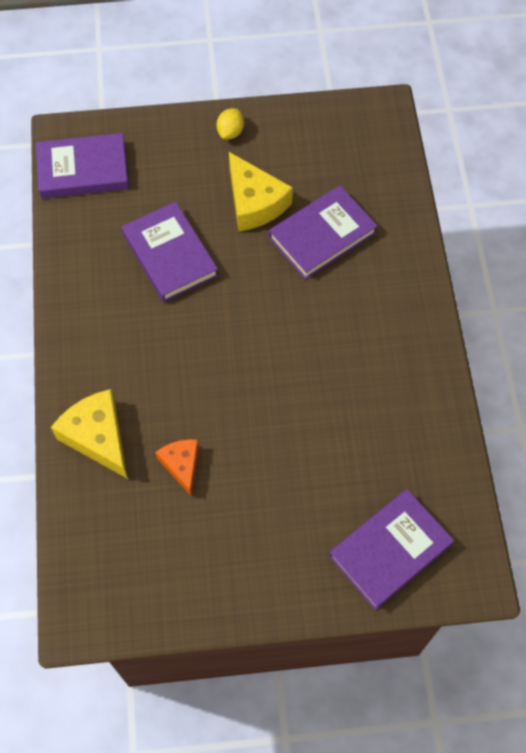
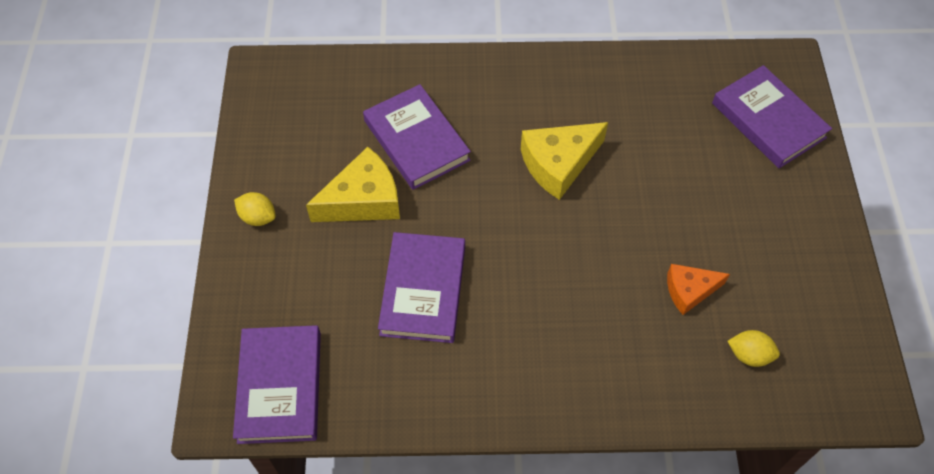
camera: 85 degrees left, 5 degrees down
yellow cheese [51,389,128,479] -> yellow cheese moved to [521,122,608,200]
purple book [122,202,218,302] -> purple book turned 60 degrees counterclockwise [378,232,465,343]
none -> yellow lemon [728,330,780,367]

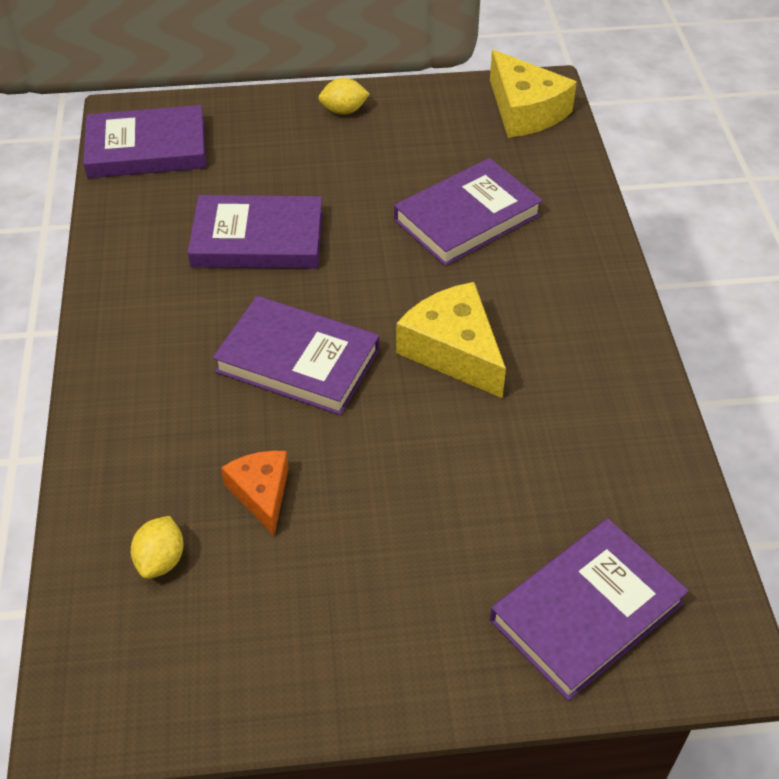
camera: 85 degrees right, 10 degrees down
yellow lemon [234,192,276,226] -> yellow lemon turned 60 degrees clockwise [318,78,370,115]
yellow cheese [306,147,400,222] -> yellow cheese moved to [490,50,577,138]
none -> purple book [213,296,380,415]

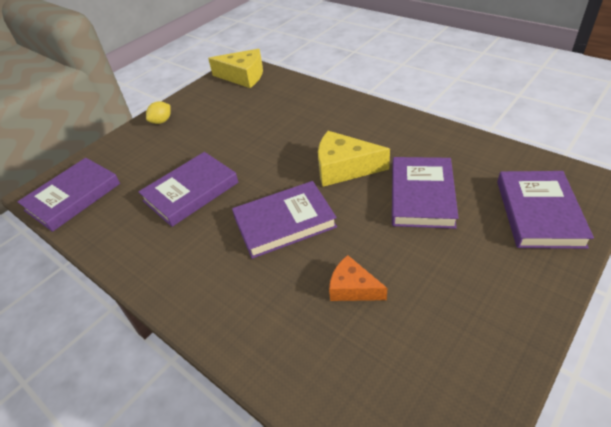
camera: 40 degrees left, 5 degrees down
yellow lemon [131,516,183,579] -> none
purple book [394,158,543,266] -> purple book moved to [392,157,459,229]

